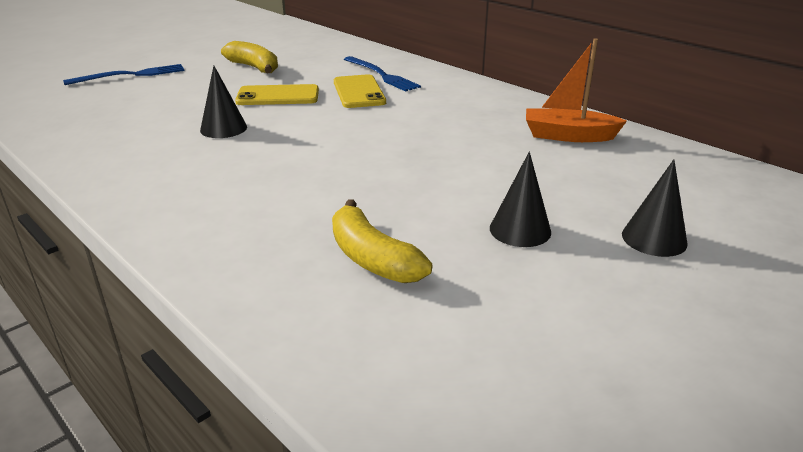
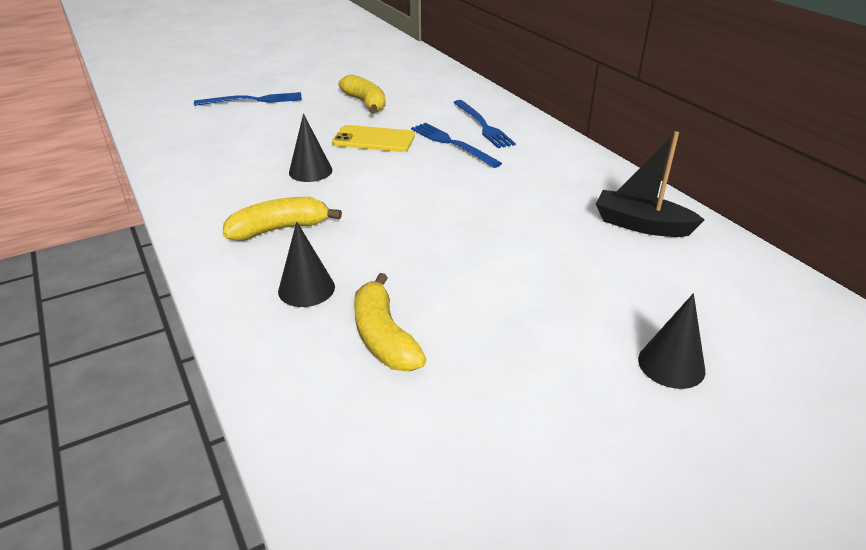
camera: 15 degrees right, 5 degrees up
yellow phone [334,74,386,108] -> blue fork [411,123,502,168]
black cone [490,152,551,247] -> black cone moved to [278,222,335,307]
orange boat [526,38,627,142] -> black boat [596,131,705,237]
none -> yellow banana [223,197,342,241]

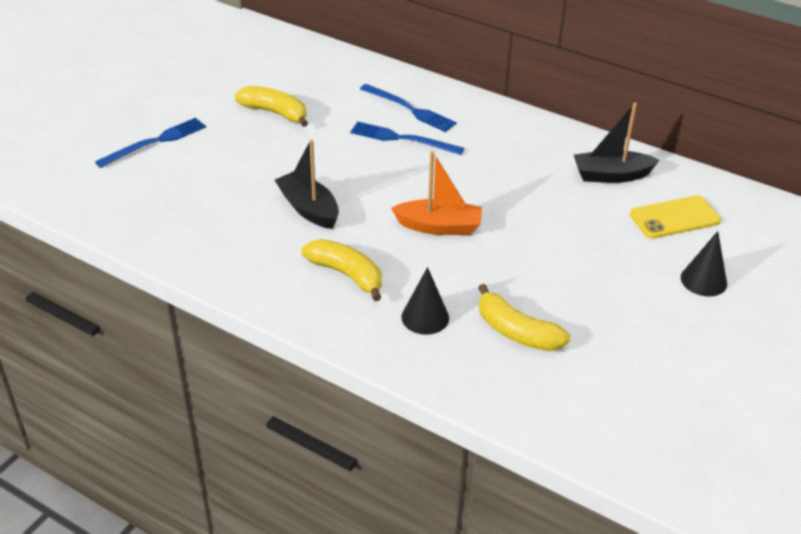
camera: 30 degrees left, 5 degrees up
yellow banana [223,197,342,241] -> yellow banana turned 90 degrees clockwise [301,239,382,301]
black cone [289,114,333,182] -> black boat [275,139,339,229]
yellow phone [332,125,415,152] -> yellow phone moved to [630,195,721,239]
none -> orange boat [391,151,482,235]

